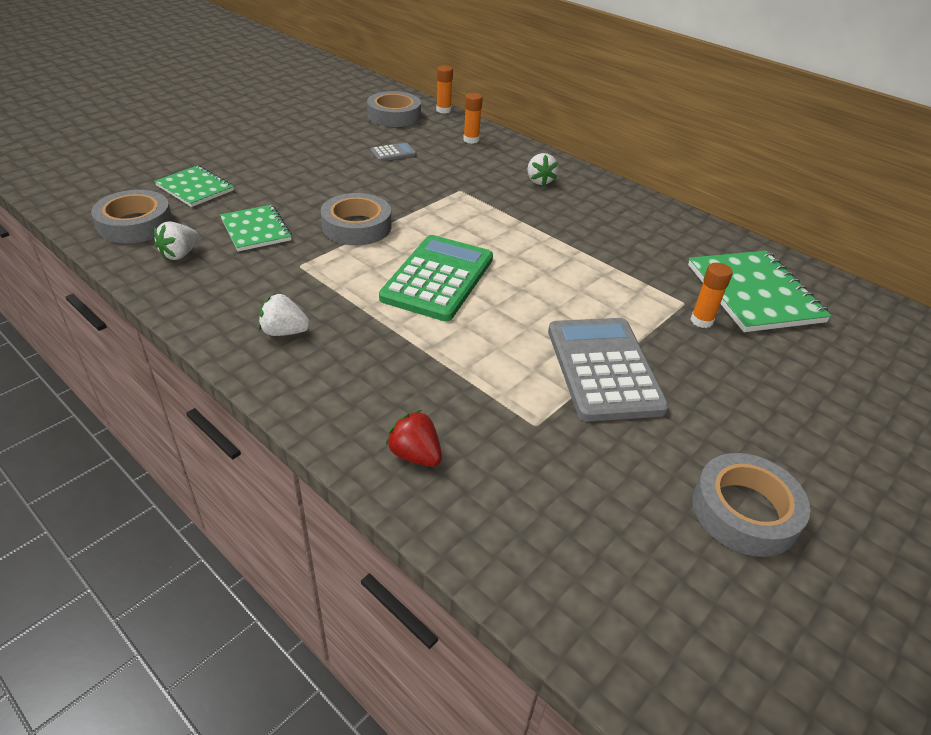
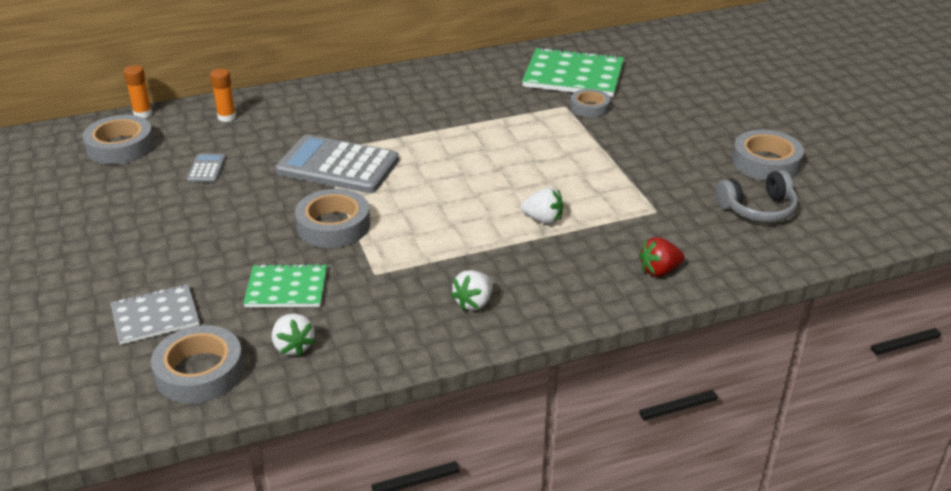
camera: 60 degrees left, 5 degrees down
green notebook [154,165,234,207] -> grey notebook [111,284,199,345]
green calculator [379,235,493,321] -> none
white strawberry [527,153,558,186] -> white strawberry moved to [521,187,563,224]
grey calculator [548,318,669,422] -> grey calculator moved to [275,135,399,193]
orange glue stick [691,263,733,328] -> grey tape [570,89,610,118]
none -> grey headphones [716,170,798,223]

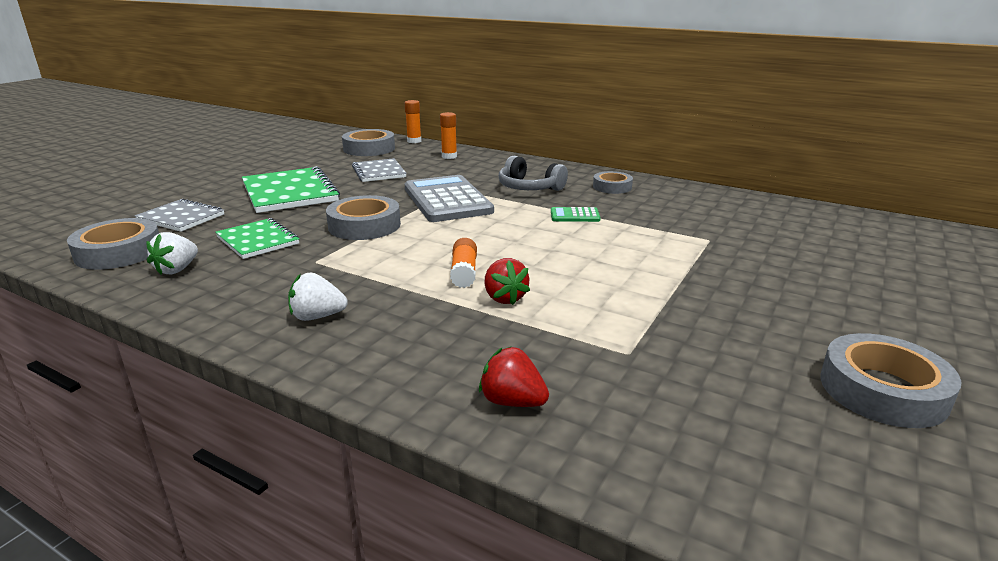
camera: 50 degrees right, 10 degrees down
grey calculator [187,154,226,182] -> grey notebook [352,158,407,182]
white strawberry [521,187,563,224] -> red strawberry [484,258,530,305]
green notebook [522,47,624,97] -> green notebook moved to [242,166,340,213]
grey tape [570,89,610,118] -> grey tape moved to [593,171,633,194]
grey headphones [716,170,798,223] -> grey headphones moved to [499,156,568,191]
none -> orange glue stick [450,238,477,288]
none -> green calculator [551,207,600,222]

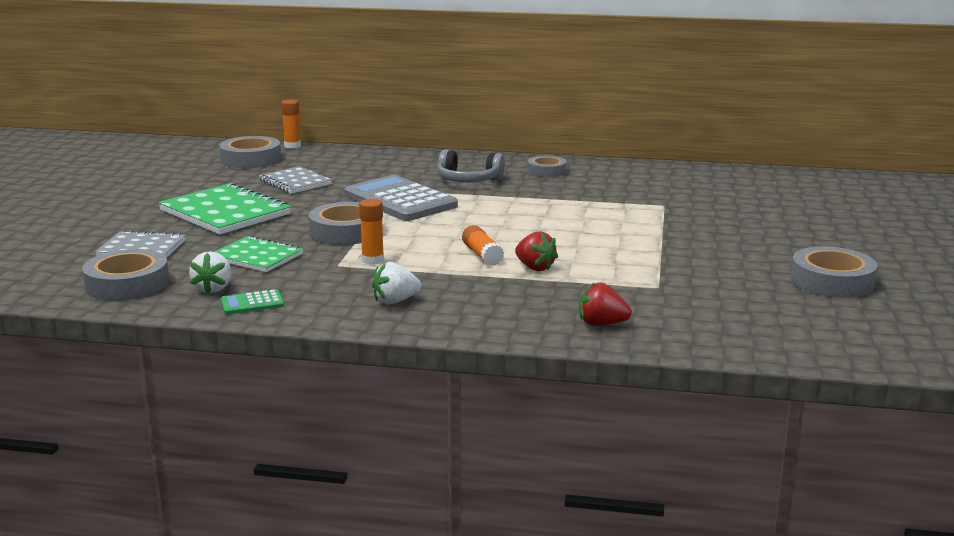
camera: 20 degrees left, 5 degrees down
orange glue stick [440,112,457,159] -> orange glue stick moved to [359,199,384,265]
green calculator [551,207,600,222] -> green calculator moved to [221,289,284,314]

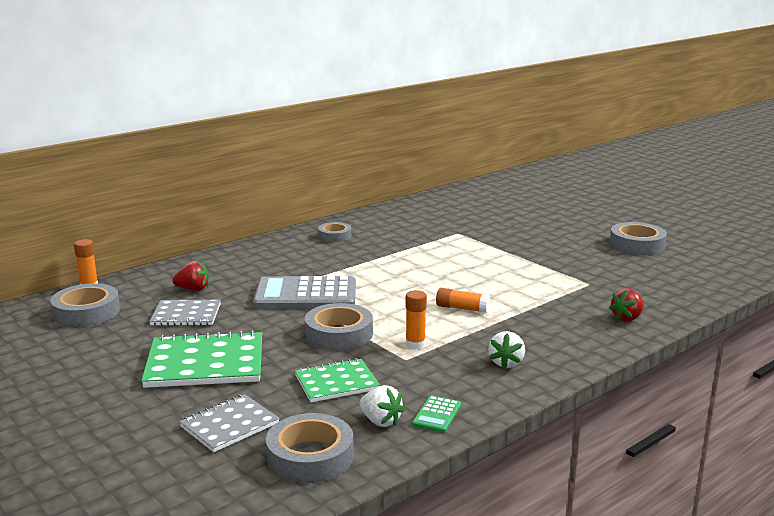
camera: 50 degrees left, 0 degrees up
grey headphones [437,150,505,182] -> none
red strawberry [515,231,558,271] -> red strawberry moved to [172,261,209,291]

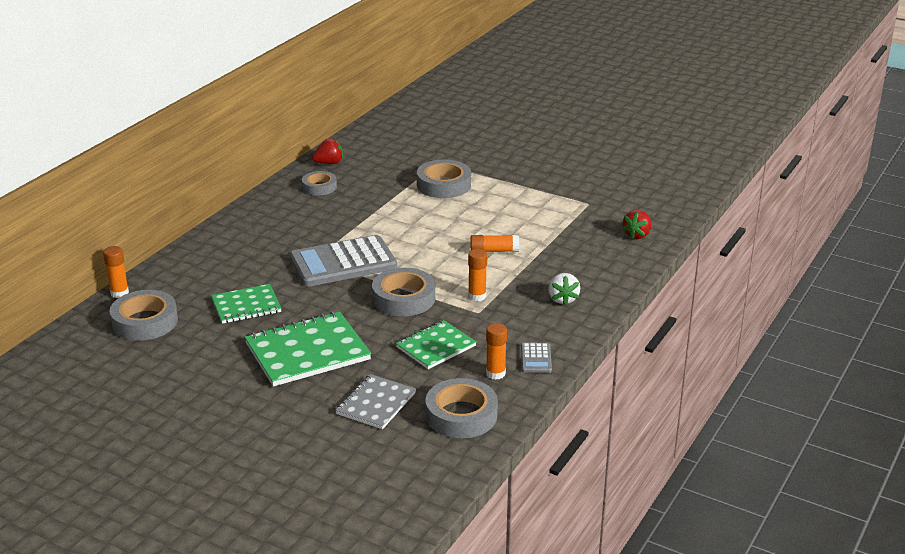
camera: 20 degrees left, 10 degrees up
grey notebook [149,300,221,326] -> green notebook [211,284,282,324]
red strawberry [172,261,209,291] -> red strawberry moved to [312,138,343,164]
white strawberry [360,385,405,427] -> orange glue stick [486,323,507,380]
green calculator [412,396,461,433] -> grey calculator [521,342,552,373]
grey tape [610,222,667,255] -> grey tape moved to [417,160,471,198]

